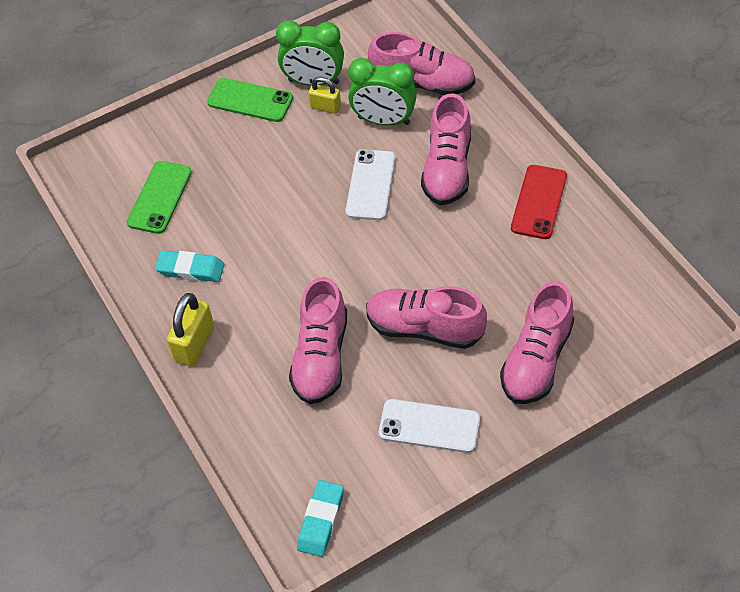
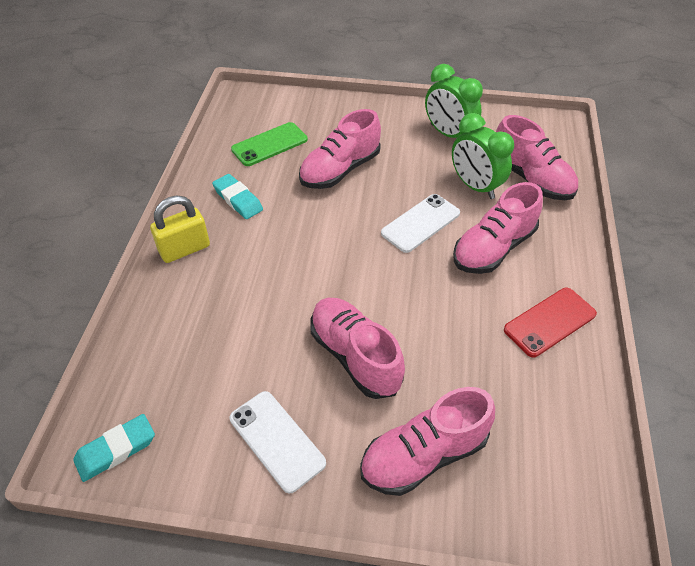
camera: 35 degrees right, 5 degrees down
green phone [207,78,293,122] -> none
pink shoe [289,277,347,404] -> pink shoe moved to [299,109,381,189]
yellow padlock [308,77,341,114] -> none

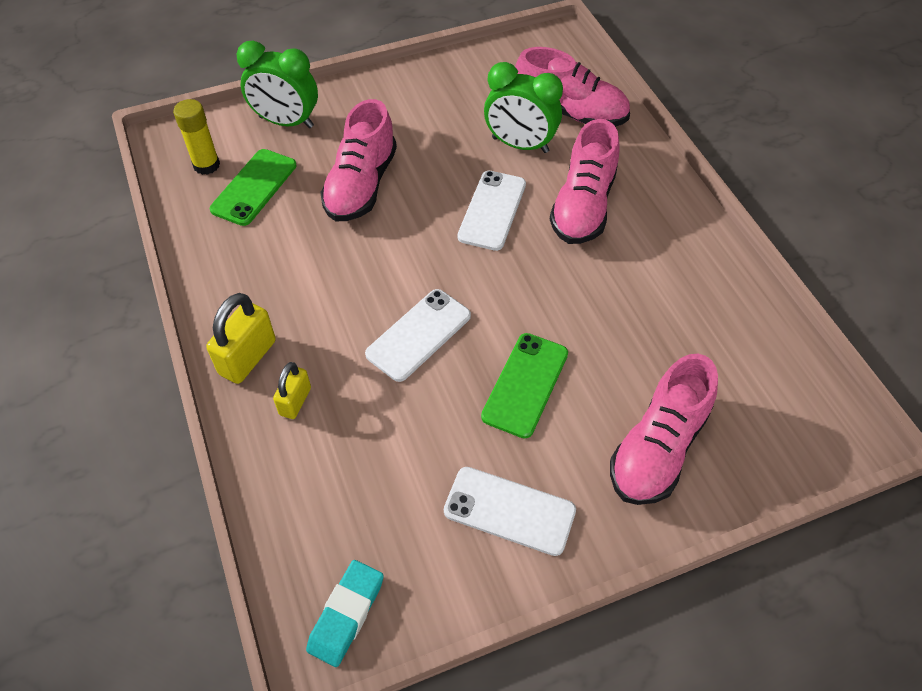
camera: 30 degrees left, 5 degrees up
turquoise eraser [212,174,263,219] -> none
pink shoe [311,298,405,399] -> green phone [481,333,568,439]
green clock [425,64,483,138] -> green clock moved to [237,40,318,128]
red phone [504,288,597,357] -> none
none -> yellow glue stick [173,99,220,175]
none -> yellow padlock [273,362,311,419]
none -> white phone [365,289,471,382]

